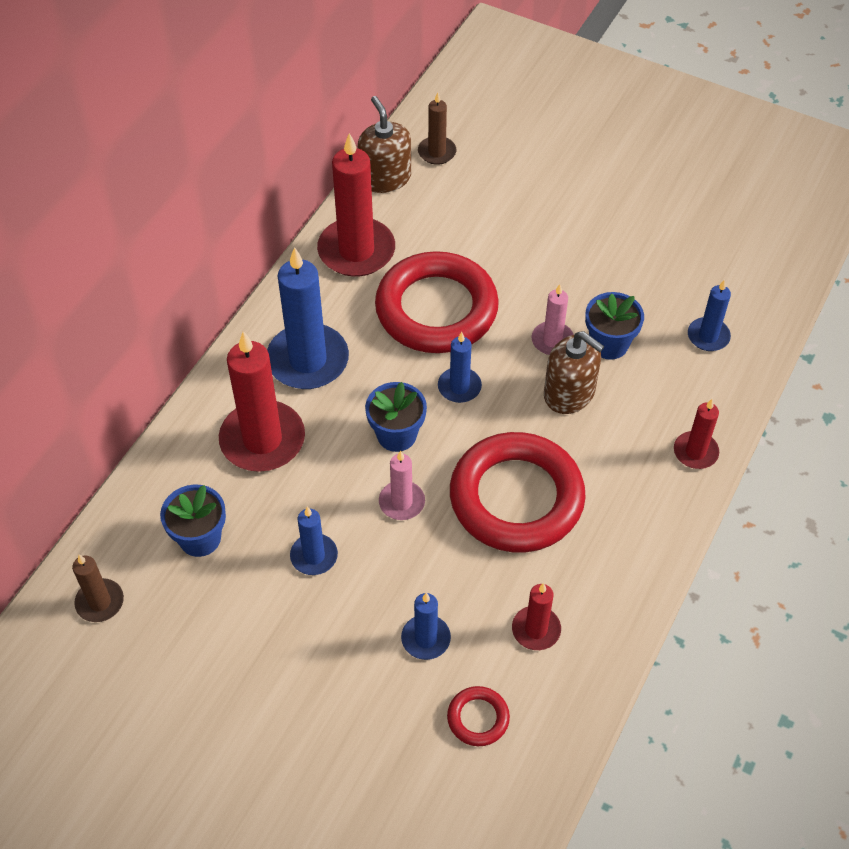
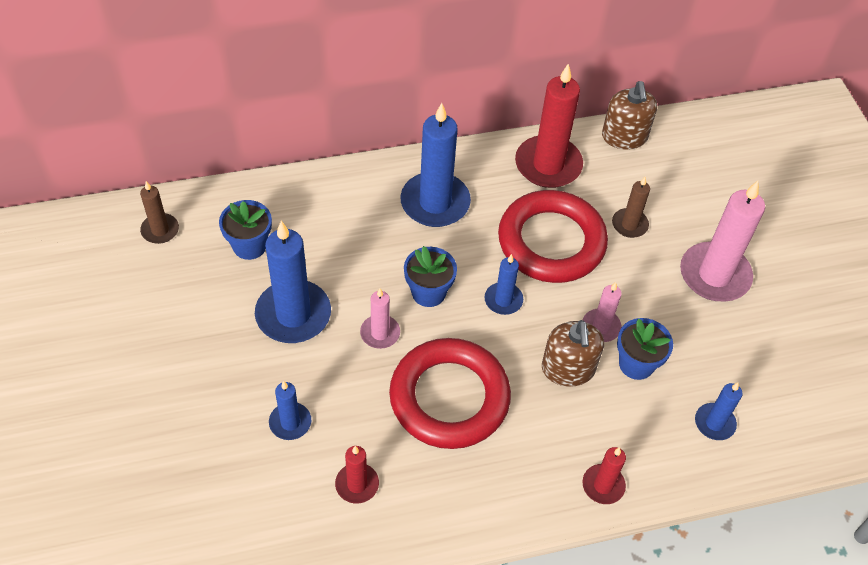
camera: 45 degrees right, 0 degrees up
red candle [219,331,305,472] -> none
blue candle [290,507,338,575] -> blue candle [255,221,331,343], size x1.91
brown soap dispenser [358,96,411,193] -> brown soap dispenser turned 150 degrees clockwise [602,81,657,150]
brown candle [418,92,456,165] -> brown candle moved to [612,177,650,238]
red ring [447,686,510,746] -> none
none -> pink candle [680,181,765,302]

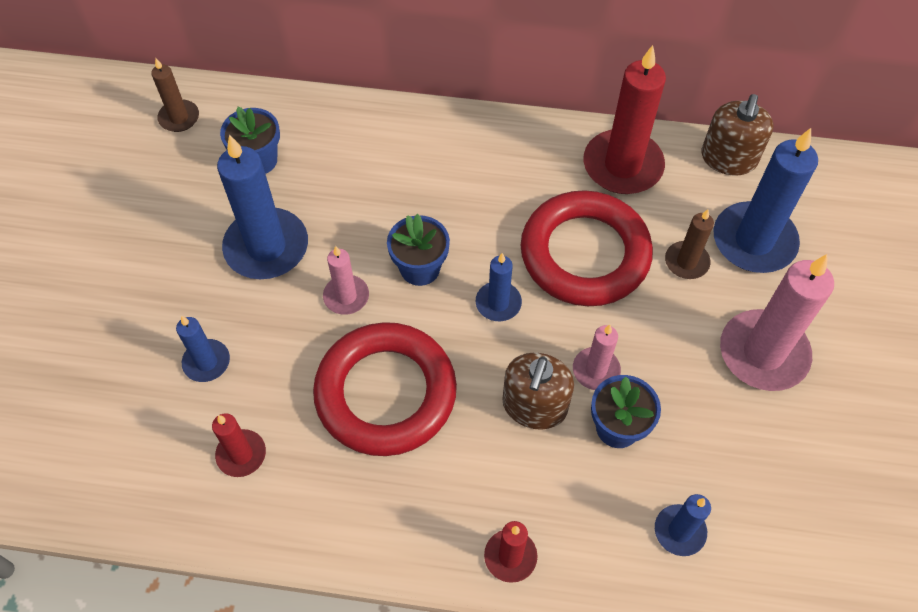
camera: 25 degrees right, 5 degrees up
blue candle [400,103,471,227] -> blue candle moved to [714,128,818,273]

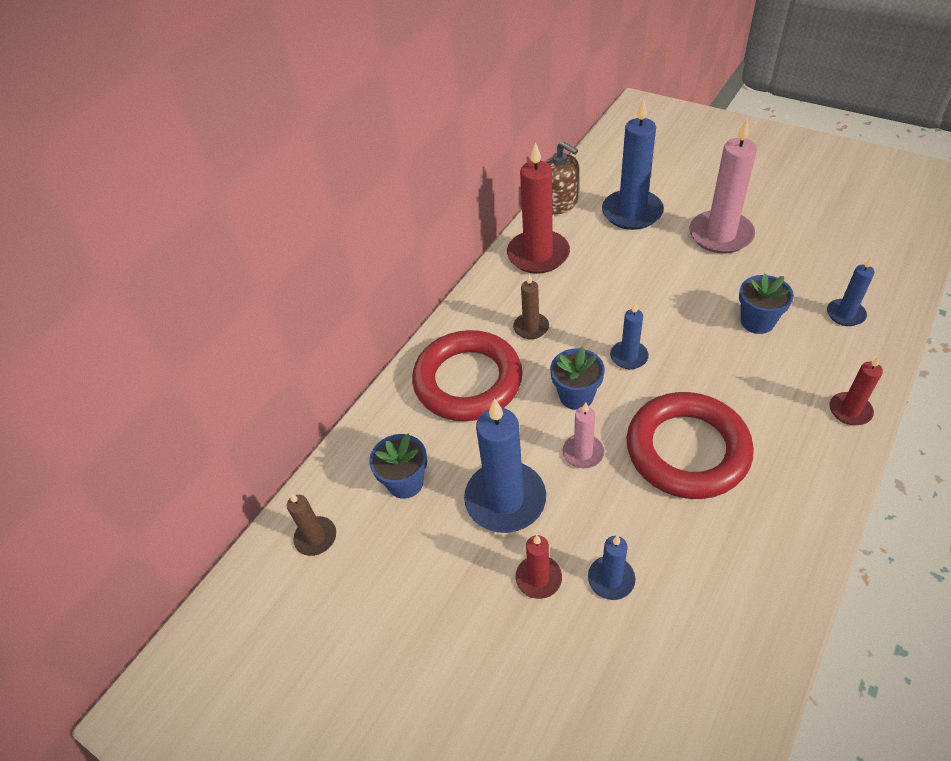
camera: 60 degrees left, 10 degrees down
red candle [212,413,266,477] -> red candle moved to [516,535,562,599]
brown soap dispenser [502,353,574,430] -> none
red ring [521,190,653,306] -> red ring moved to [412,330,523,421]
pink candle [573,325,621,390] -> none
brown candle [665,209,714,279] -> brown candle moved to [513,274,549,339]

